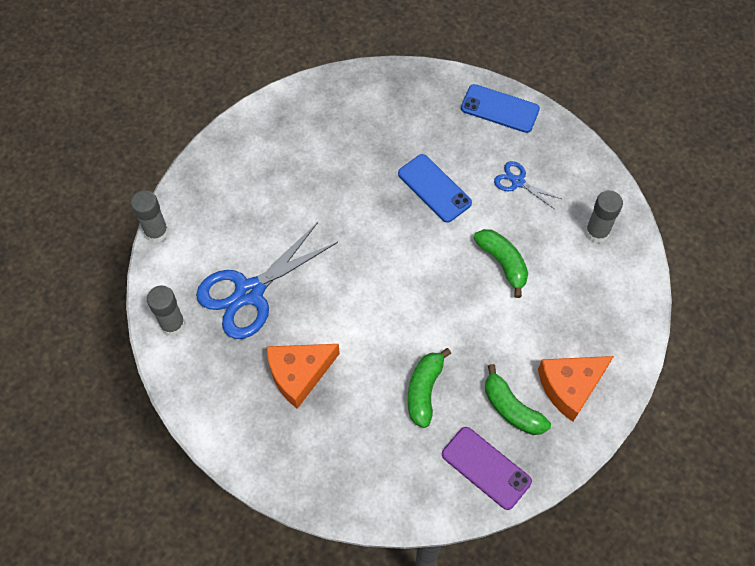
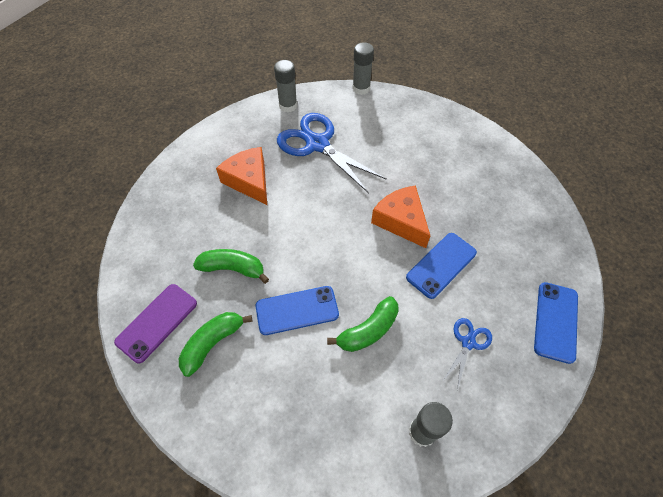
camera: 85 degrees right, 5 degrees down
orange cheese [538,356,614,422] -> orange cheese moved to [371,185,430,248]
none -> blue phone [256,286,339,335]

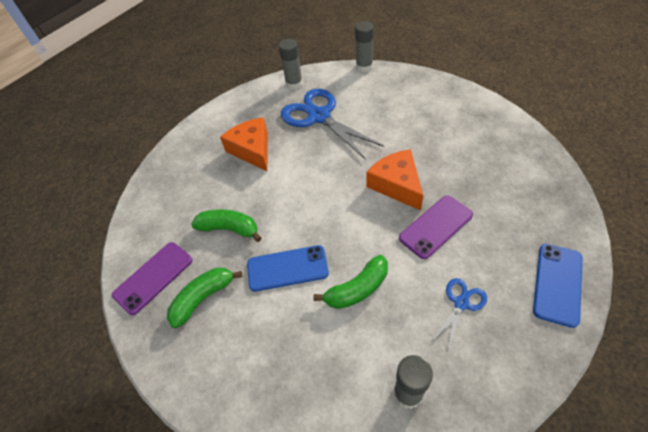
camera: 10 degrees right, 5 degrees down
blue phone [406,233,477,299] -> purple phone [399,195,473,259]

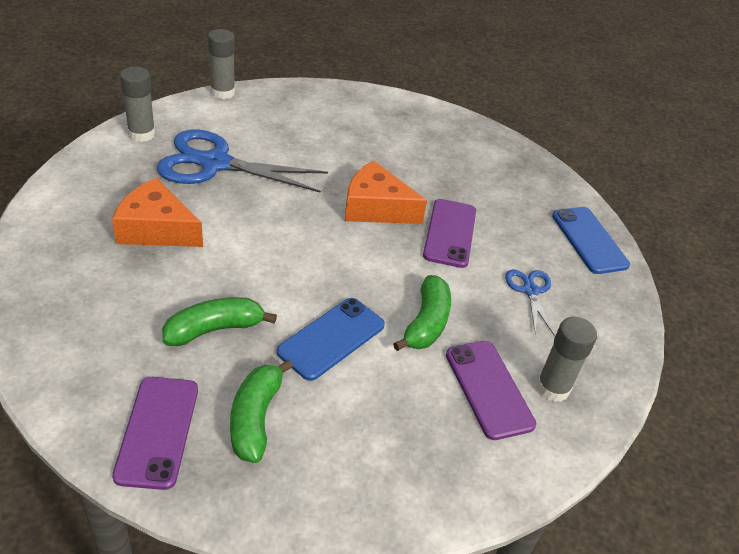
camera: 50 degrees left, 10 degrees down
none -> purple phone [446,341,536,440]

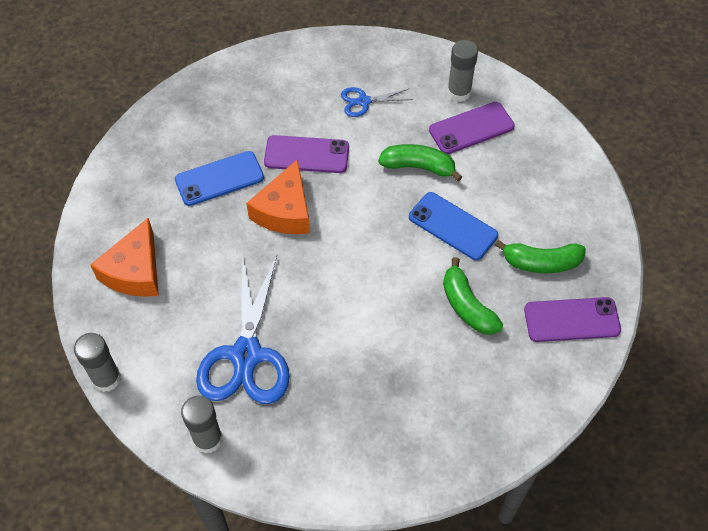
camera: 90 degrees left, 15 degrees up
orange cheese [112,178,203,247] -> orange cheese moved to [90,218,159,297]
blue phone [552,207,630,274] -> blue phone moved to [175,151,264,206]

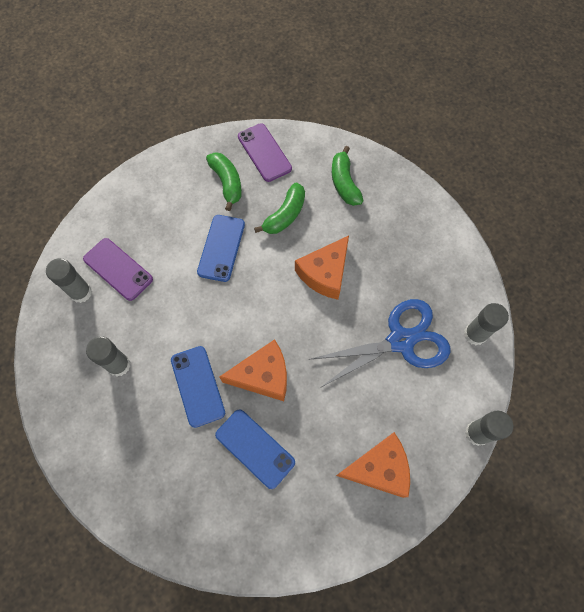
camera: 115 degrees left, 10 degrees up
purple phone [264,135,349,173] -> blue phone [171,346,225,428]
blue scissors [341,87,413,117] -> grey glue stick [86,336,130,376]
green banana [378,144,462,181] -> green banana moved to [332,146,364,206]
none -> orange cheese [295,236,349,300]

